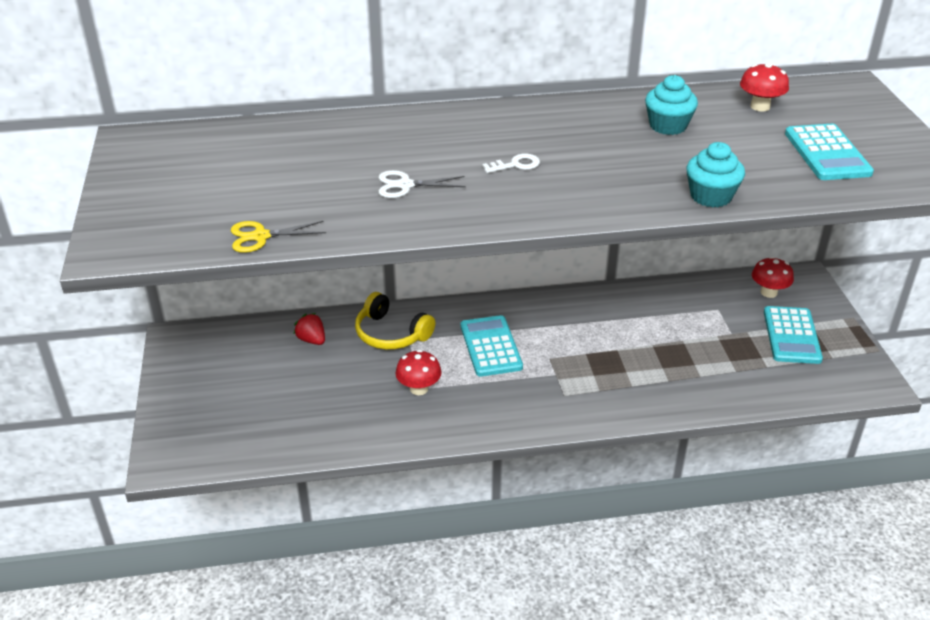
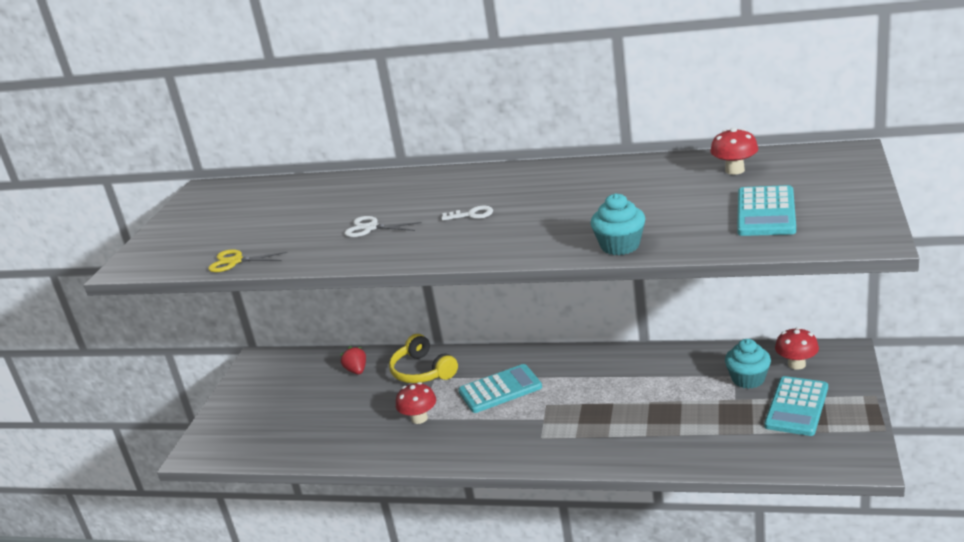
camera: 25 degrees right, 10 degrees down
turquoise calculator [460,315,523,377] -> turquoise calculator turned 60 degrees clockwise [458,364,542,413]
turquoise cupcake [645,75,698,135] -> turquoise cupcake moved to [725,339,771,389]

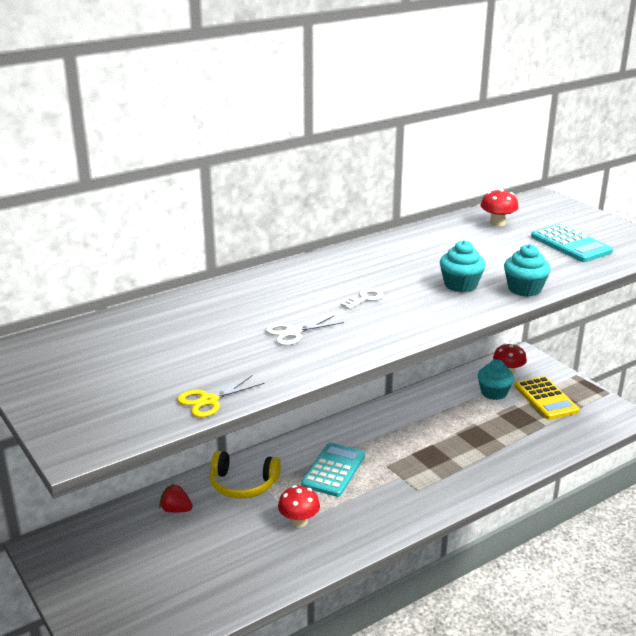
camera: 50 degrees left, 0 degrees up
turquoise calculator [764,376,828,436] -> yellow calculator [515,376,580,420]
none -> turquoise cupcake [440,240,486,292]

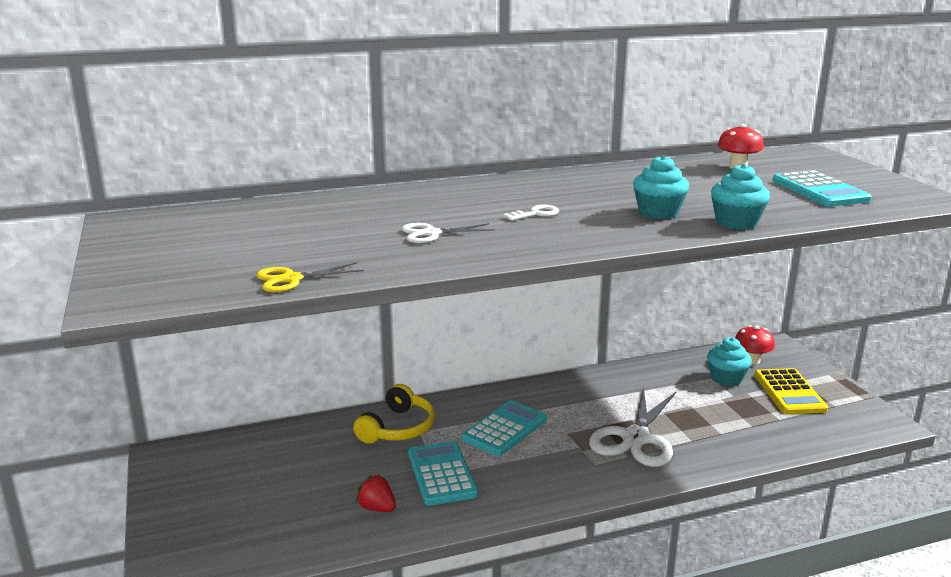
camera: 15 degrees right, 5 degrees down
red strawberry [159,483,193,513] -> red strawberry moved to [356,474,396,512]
yellow headphones [210,451,281,499] -> yellow headphones turned 90 degrees counterclockwise [353,384,435,444]
red mushroom [278,485,320,528] -> turquoise calculator [408,441,478,506]
none -> white scissors [589,386,677,467]

